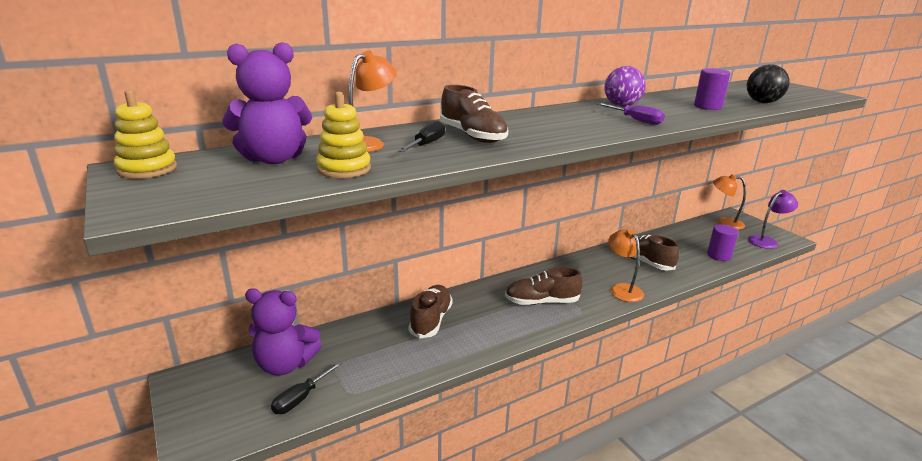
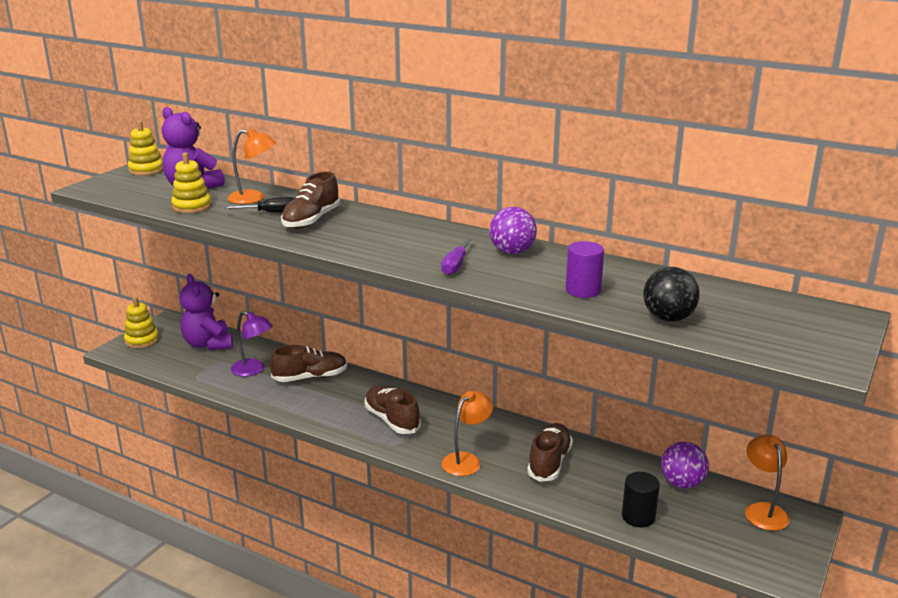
camera: 60 degrees right, 0 degrees up
black screwdriver [271,361,342,414] -> none
purple cylinder [707,224,738,261] -> black cylinder [622,472,660,528]
purple lamp [748,190,798,249] -> purple lamp moved to [231,311,273,377]
none -> yellow stacking toy [124,297,159,348]
none -> purple ball [661,442,709,489]

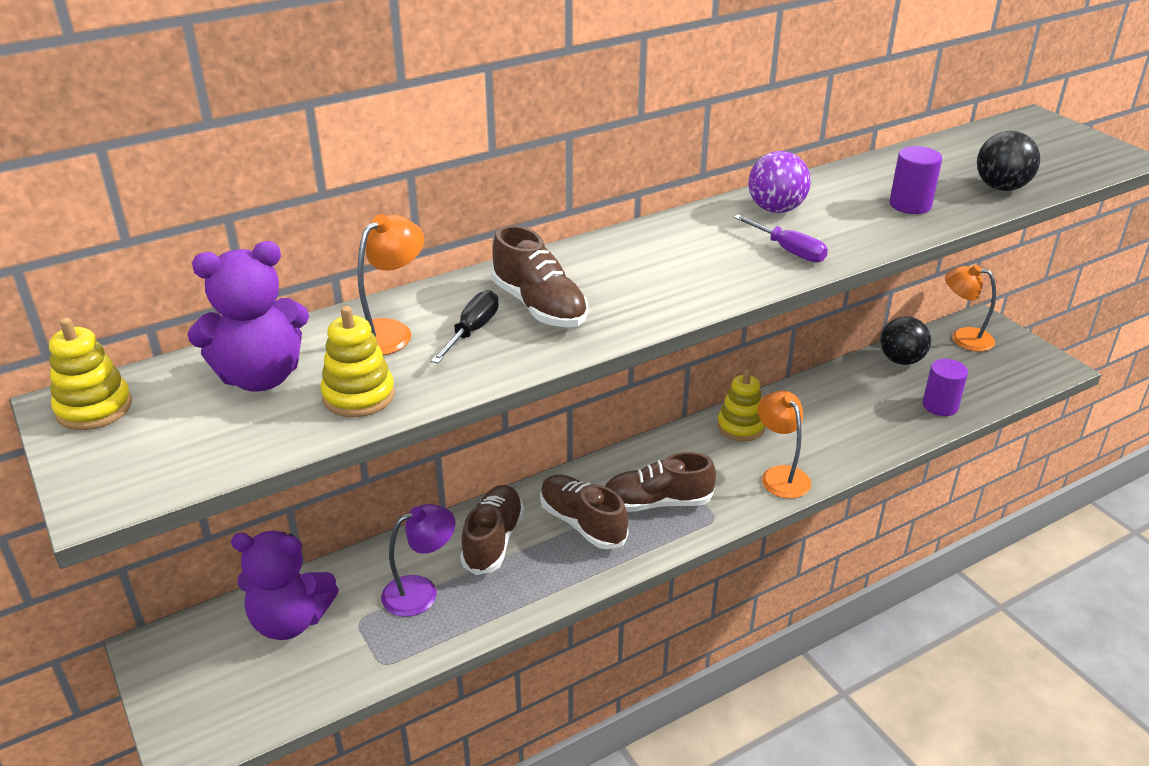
camera: 60 degrees left, 10 degrees up
yellow stacking toy [124,297,159,348] -> yellow stacking toy moved to [717,369,765,442]
brown shoe [527,423,573,482] -> brown shoe moved to [540,475,629,549]
black cylinder [622,472,660,528] -> purple cylinder [922,359,968,416]
purple ball [661,442,709,489] -> black ball [880,316,931,365]

